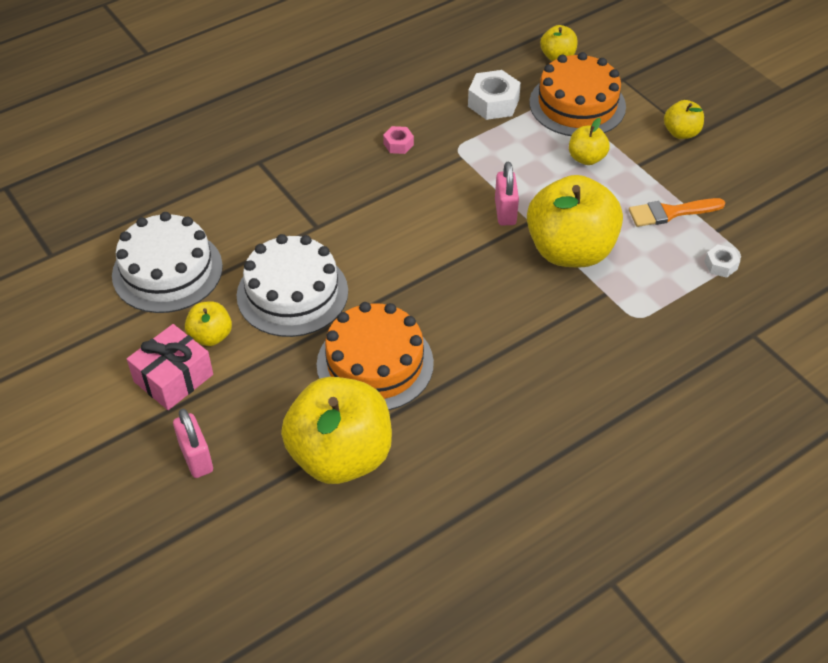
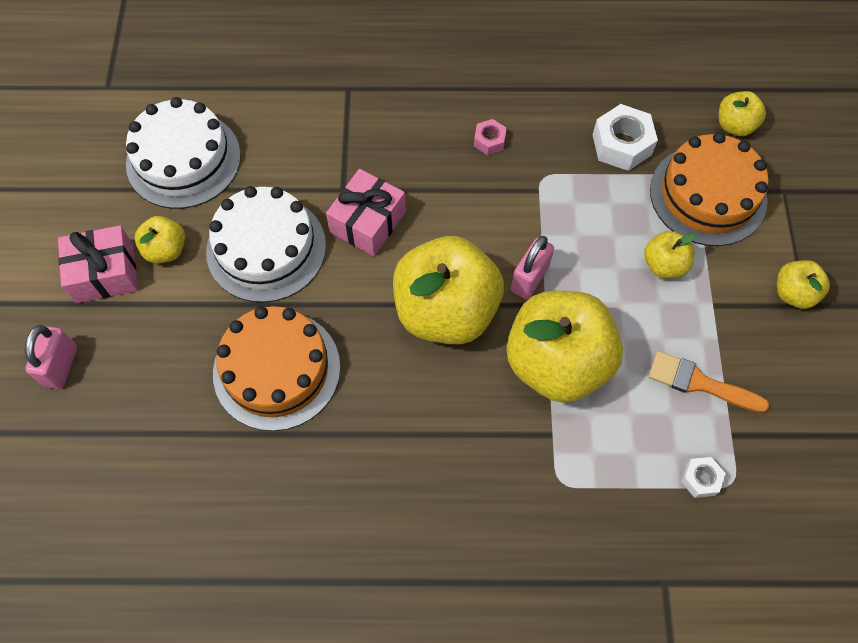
camera: 35 degrees right, 15 degrees up
yellow apple [281,377,392,484] -> yellow apple moved to [393,236,504,344]
none -> pink gift [326,169,406,256]

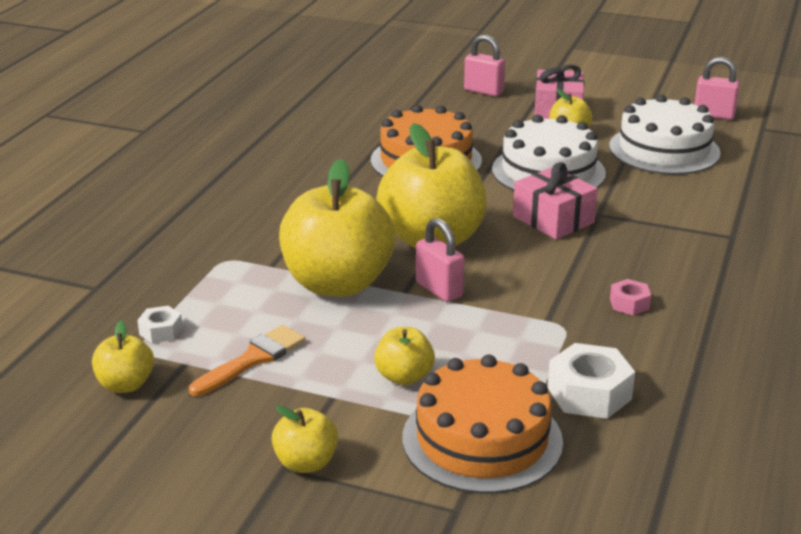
camera: 110 degrees right, 35 degrees down
yellow apple [719,91,766,136] -> yellow apple moved to [92,321,154,393]
none -> pink padlock [694,57,740,120]

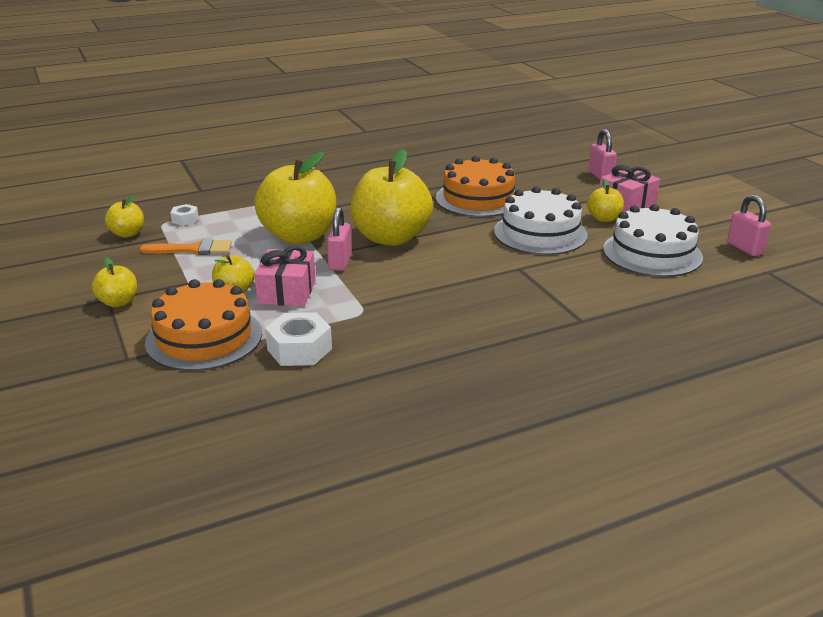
camera: 45 degrees right, 0 degrees up
pink gift [513,162,598,239] -> pink gift moved to [254,246,316,307]
pink nut [610,279,651,315] -> none

